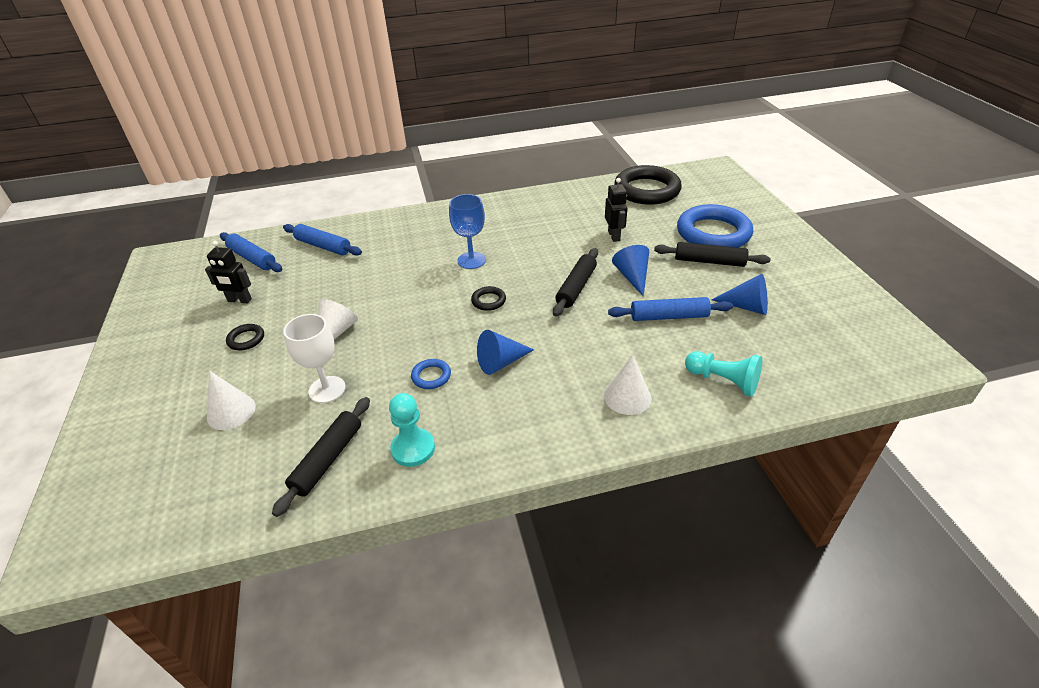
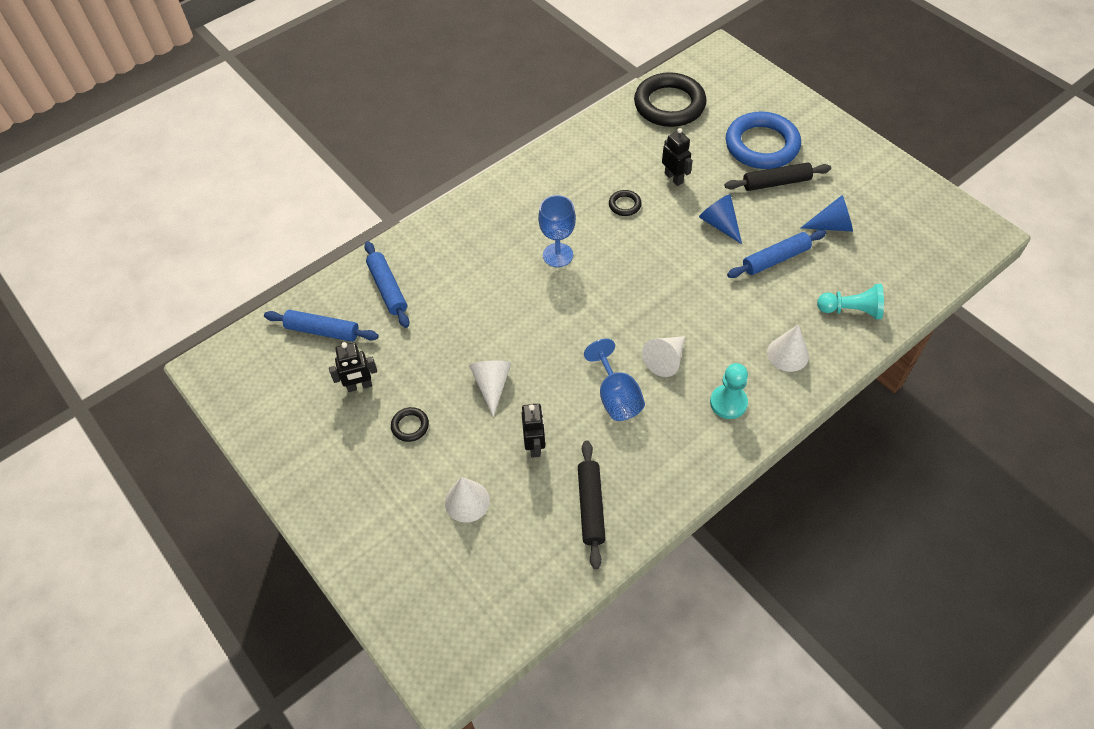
camera: 25 degrees left, 15 degrees up
blue rolling pin [283,224,362,256] -> blue rolling pin turned 60 degrees clockwise [364,241,410,328]
white goblet [283,314,346,403] -> black robot [522,404,545,458]
turquoise pawn [389,393,435,467] -> turquoise pawn moved to [710,363,748,419]
blue ring [411,359,451,389] -> blue goblet [584,339,645,421]
black ring [471,286,506,311] -> black ring moved to [609,190,642,216]
blue cone [477,330,534,375] -> white cone [642,336,685,377]
black rolling pin [553,248,598,316] -> none

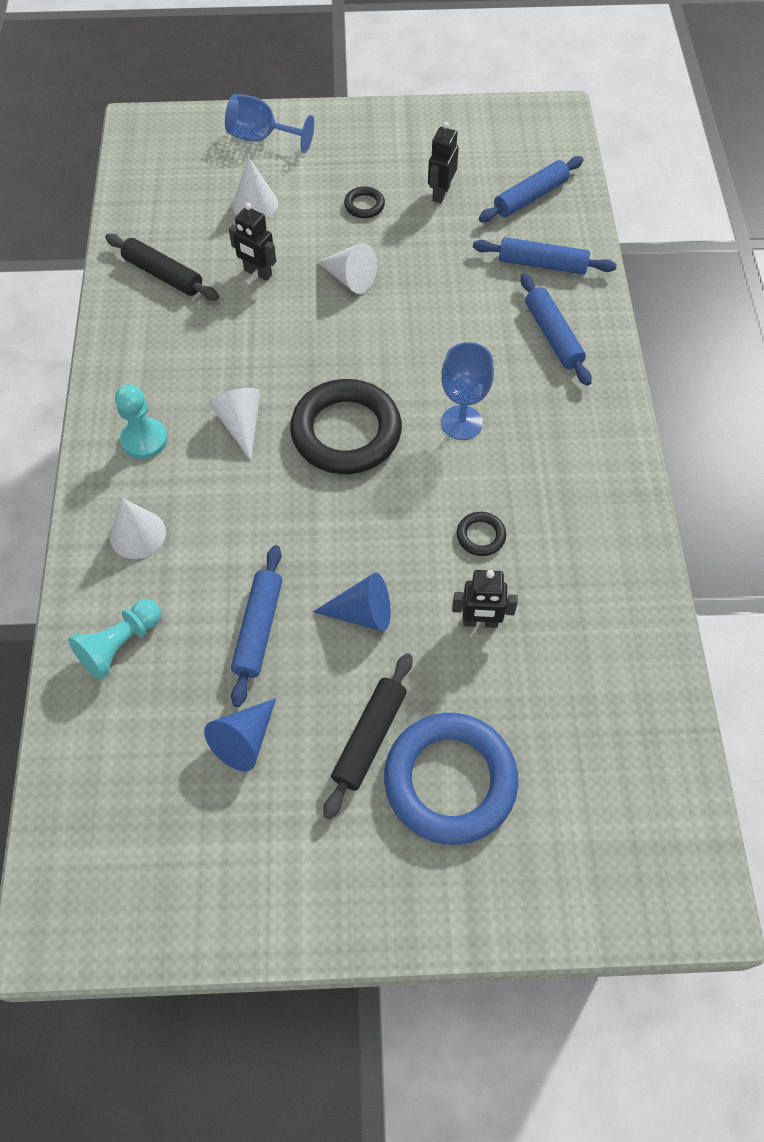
camera: 125 degrees right, 5 degrees up
blue goblet [584,339,645,421] -> blue goblet moved to [225,94,314,153]
black ring [634,72,706,127] -> black ring moved to [290,379,402,474]
none -> blue rolling pin [521,273,592,386]

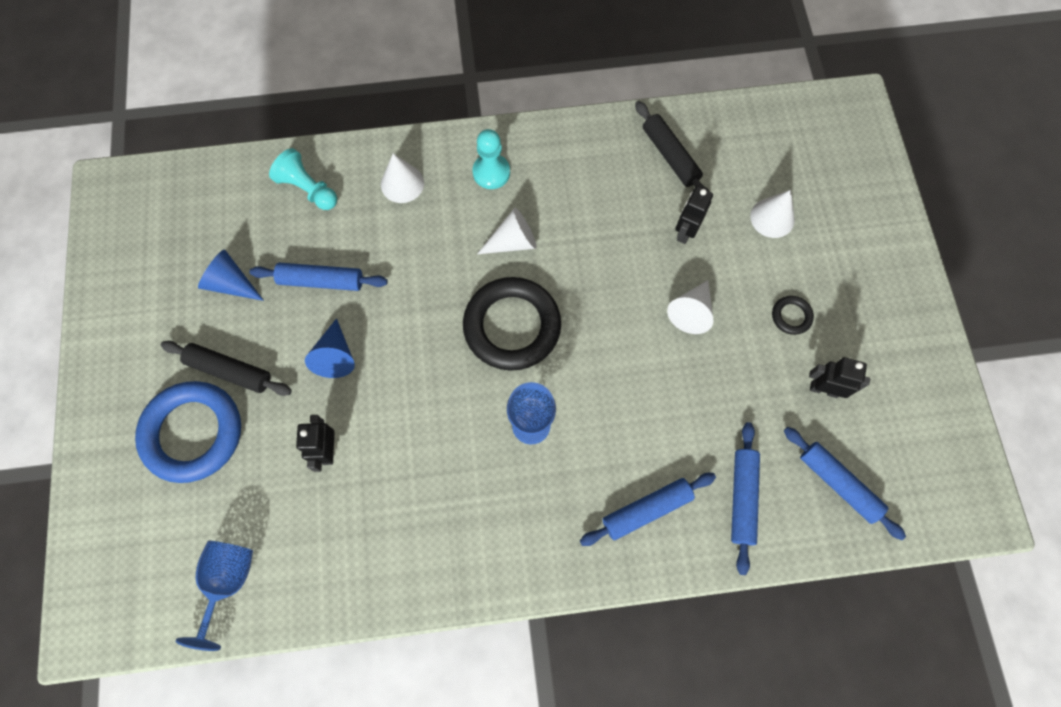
camera: 85 degrees right, 10 degrees up
black rolling pin [105,234,219,301] -> black rolling pin turned 60 degrees counterclockwise [635,101,710,192]
blue goblet [225,94,314,153] -> blue goblet moved to [176,541,253,651]
black ring [456,512,506,556] -> none

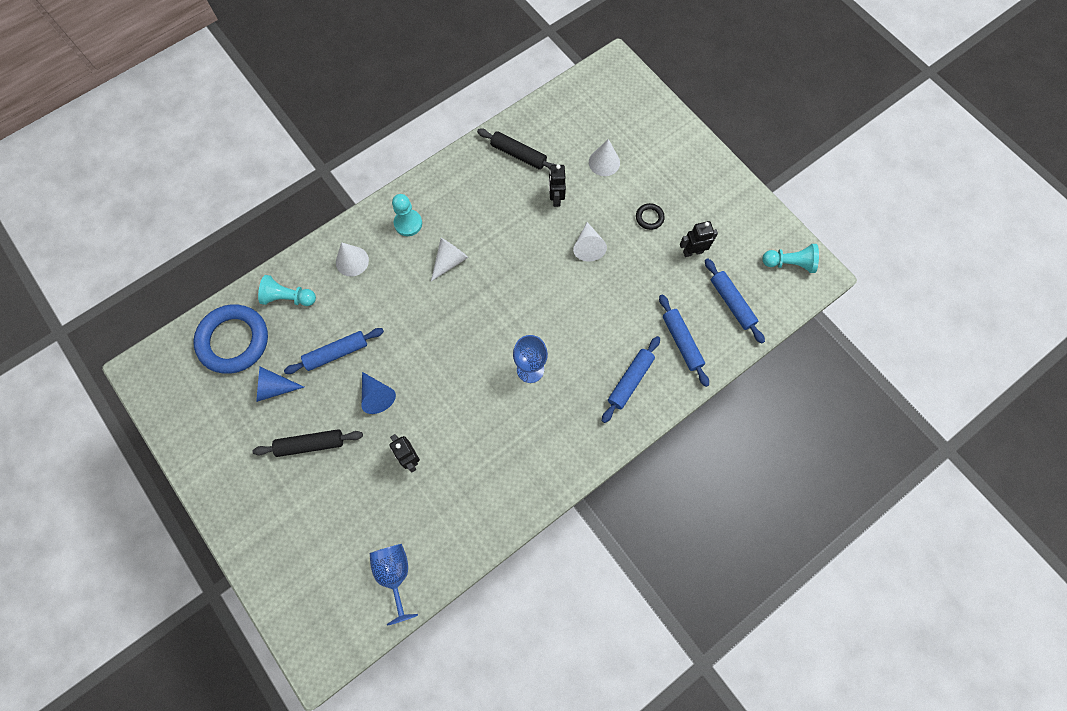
camera: 30 degrees left, 0 degrees up
blue ring [135,381,241,483] -> blue ring moved to [193,304,268,374]
black ring [463,277,561,371] -> none
blue rolling pin [784,427,906,540] -> blue rolling pin turned 45 degrees clockwise [705,258,765,344]
none -> turquoise pawn [762,244,819,273]

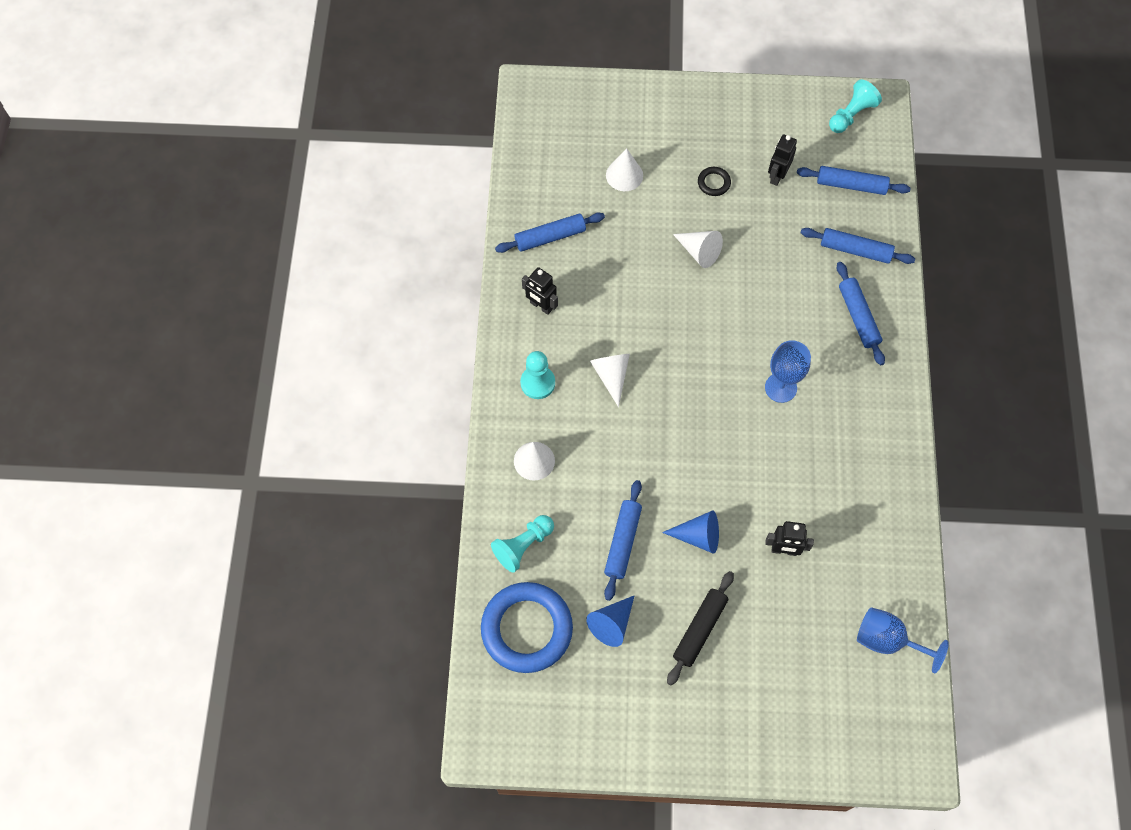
camera: 50 degrees left, 5 degrees down
black rolling pin [477,128,556,170] -> blue rolling pin [495,212,605,253]
black robot [549,164,566,207] -> black robot moved to [522,267,558,315]

